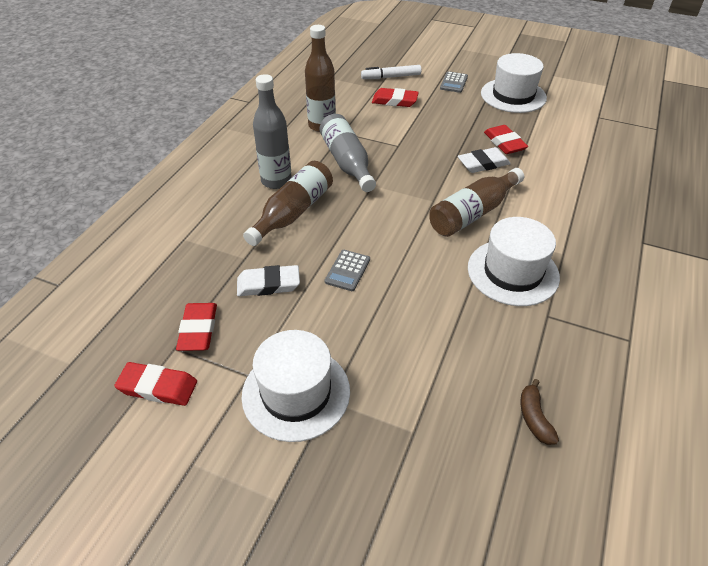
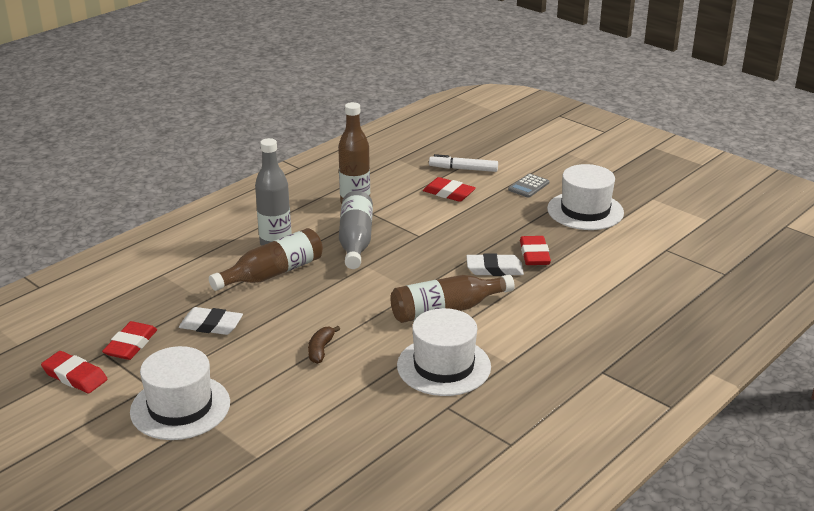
camera: 20 degrees right, 15 degrees down
grey calculator [325,250,370,291] -> none
brown banana [521,379,559,445] -> brown banana moved to [308,326,340,364]

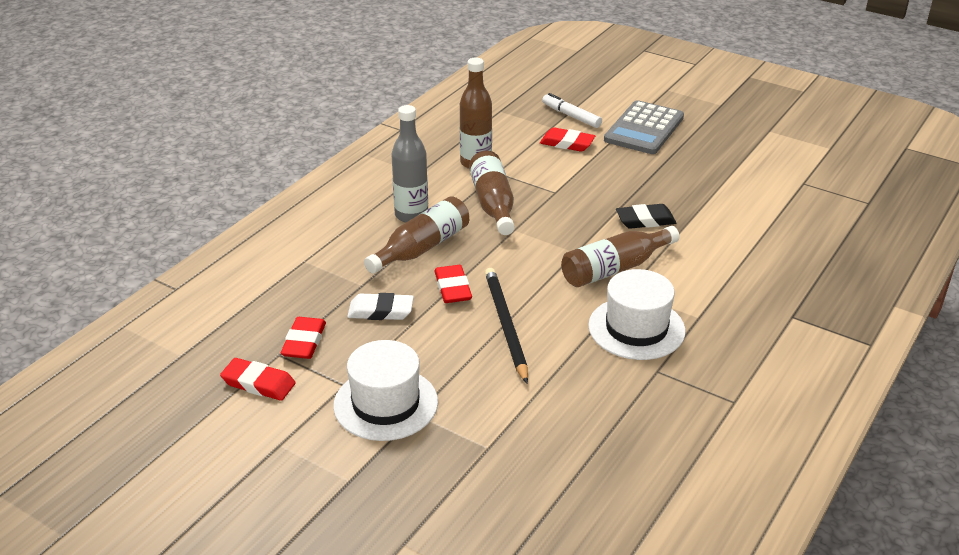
camera: 10 degrees left, 5 degrees up
brown banana [308,326,340,364] -> black pencil [485,268,528,384]
grey bottle [339,191,373,269] -> brown bottle [469,151,515,235]
white marker [429,154,498,172] -> white marker turned 45 degrees clockwise [542,93,602,128]
white eraser [466,253,524,276] -> black eraser [616,204,676,229]
grey calculator [508,174,549,198] -> grey calculator [604,100,684,154], size x2.09
red eraser [520,236,551,265] -> red eraser moved to [434,265,472,303]
white hat [547,164,624,230] -> none

